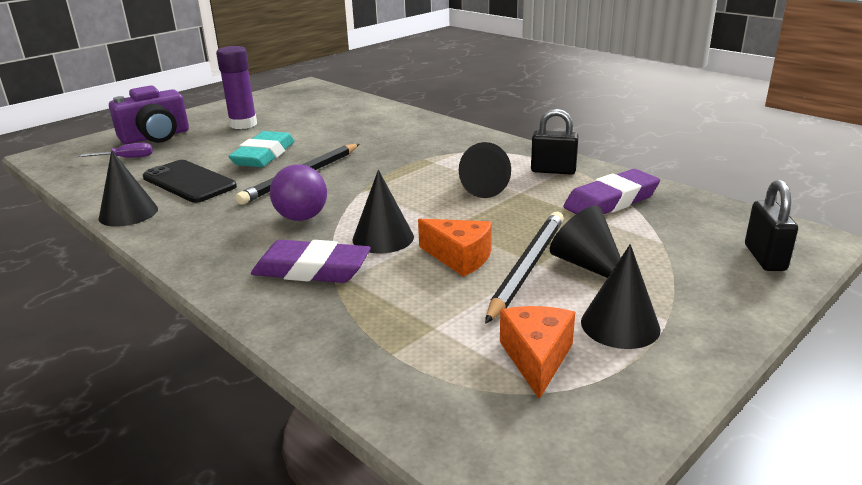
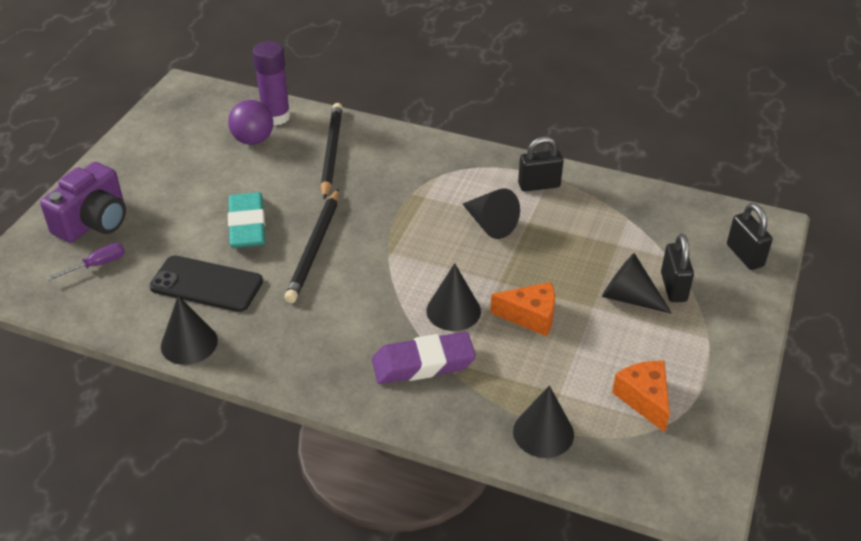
camera: 25 degrees left, 15 degrees up
purple glue stick [216,46,257,129] -> purple glue stick moved to [252,41,291,126]
purple ball [270,164,327,221] -> purple ball moved to [228,100,273,145]
black pencil [485,212,564,324] -> black pencil moved to [321,103,343,200]
purple eraser [563,169,660,214] -> none
black cone [581,244,661,349] -> black cone moved to [513,385,574,458]
none -> black padlock [661,234,694,302]

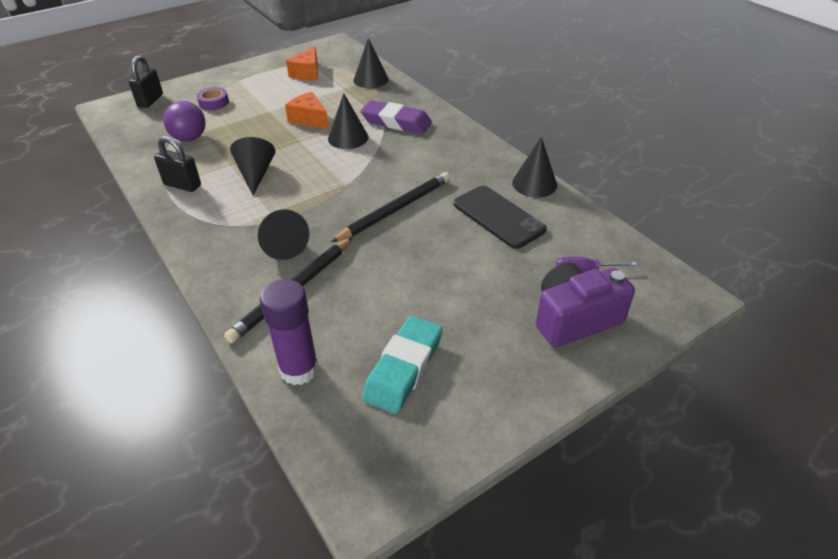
camera: 145 degrees left, 0 degrees up
purple ball [228,100,273,145] -> purple ball moved to [163,101,206,142]
turquoise eraser [228,192,265,248] -> turquoise eraser moved to [362,316,443,414]
black cone [602,253,672,314] -> black cone moved to [258,209,309,260]
black padlock [661,234,694,302] -> purple tape [197,87,229,110]

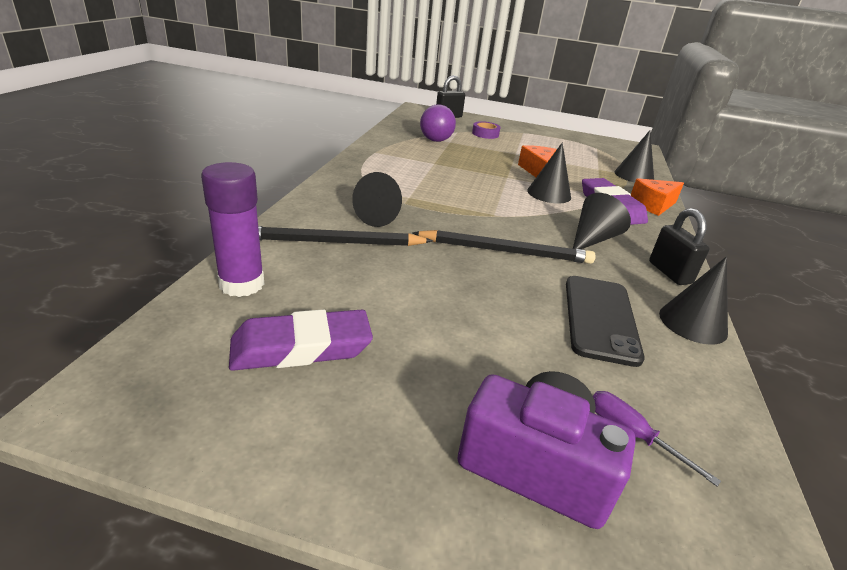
camera: 45 degrees right, 10 degrees down
black padlock [154,136,201,192] -> black padlock moved to [649,208,710,285]
black cone [230,137,275,195] -> black cone moved to [573,193,631,249]
orange cheese [286,46,318,81] -> orange cheese moved to [631,178,684,216]
turquoise eraser [362,316,443,414] -> purple eraser [229,309,373,371]

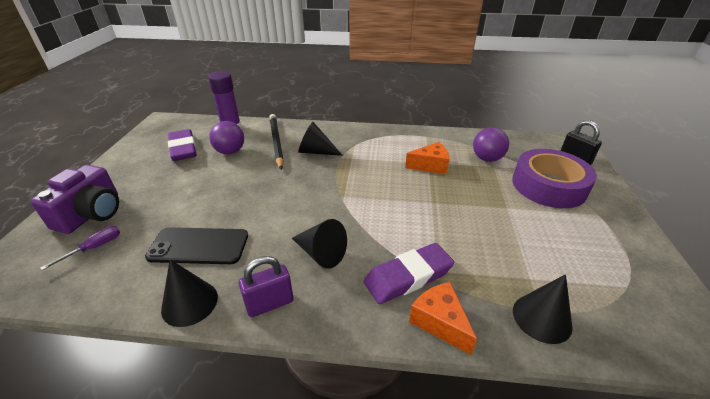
camera: 85 degrees right, 5 degrees up
black pencil [412,230,596,264] -> none
purple tape [472,121,500,139] -> purple tape [512,149,597,208], size x2.31
orange cheese [518,145,557,177] -> orange cheese moved to [405,142,449,174]
black cone [527,142,571,203] -> none
black padlock [649,208,710,285] -> purple padlock [238,256,294,317]
none -> purple ball [209,121,244,154]

